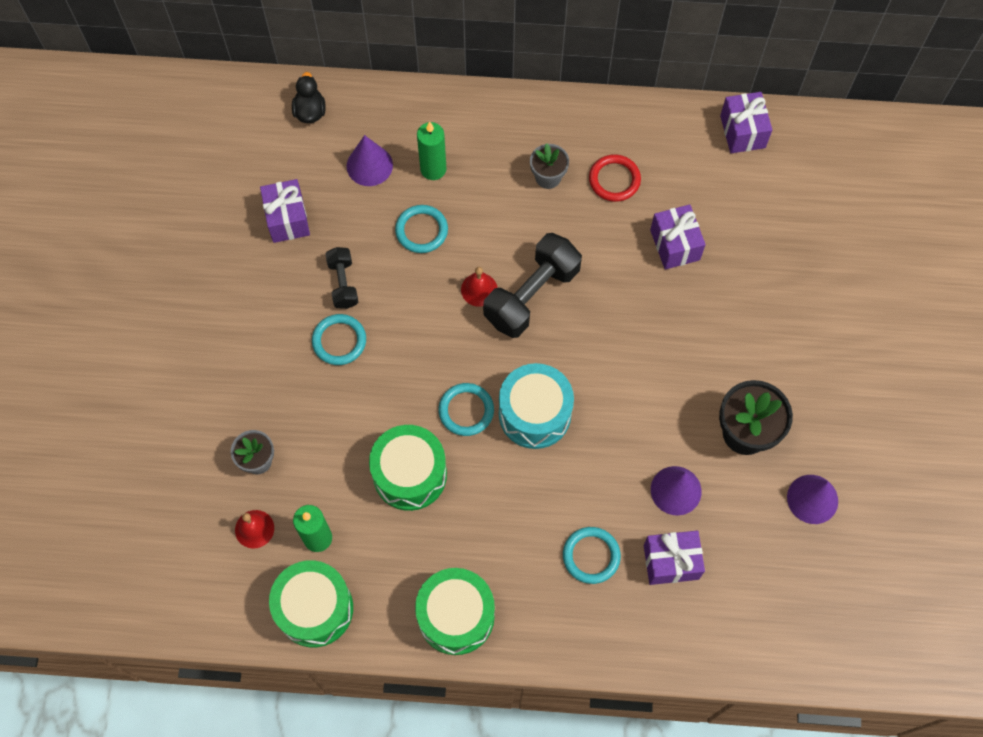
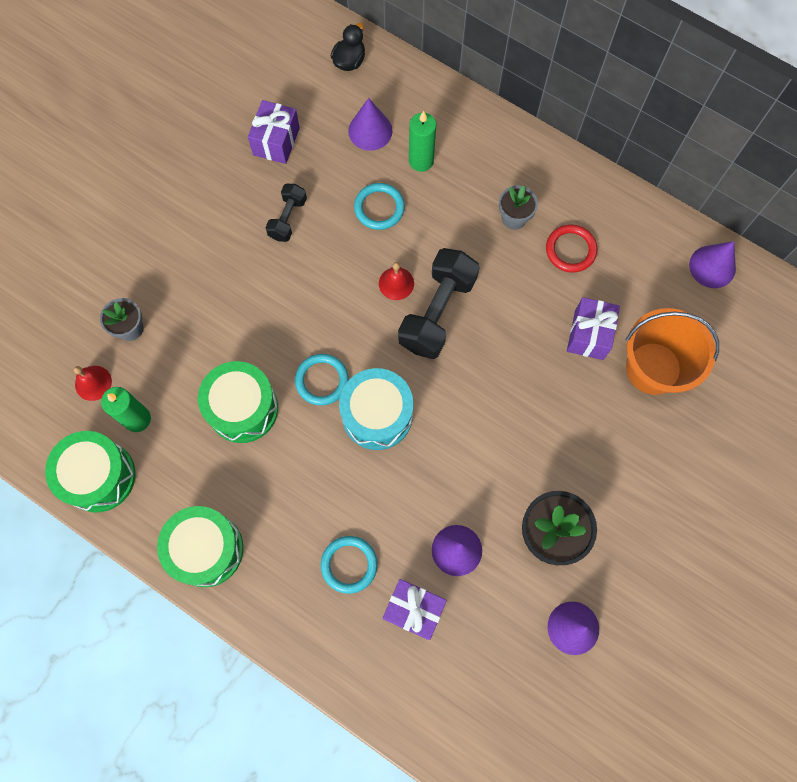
camera: 30 degrees right, 5 degrees up
turquoise ring [312,314,366,365] -> none
black dumbbell [483,233,582,338] -> black dumbbell turned 45 degrees counterclockwise [398,248,480,359]
purple gift [720,92,772,153] -> purple cone [689,241,736,288]
none -> orange bucket [626,308,719,395]

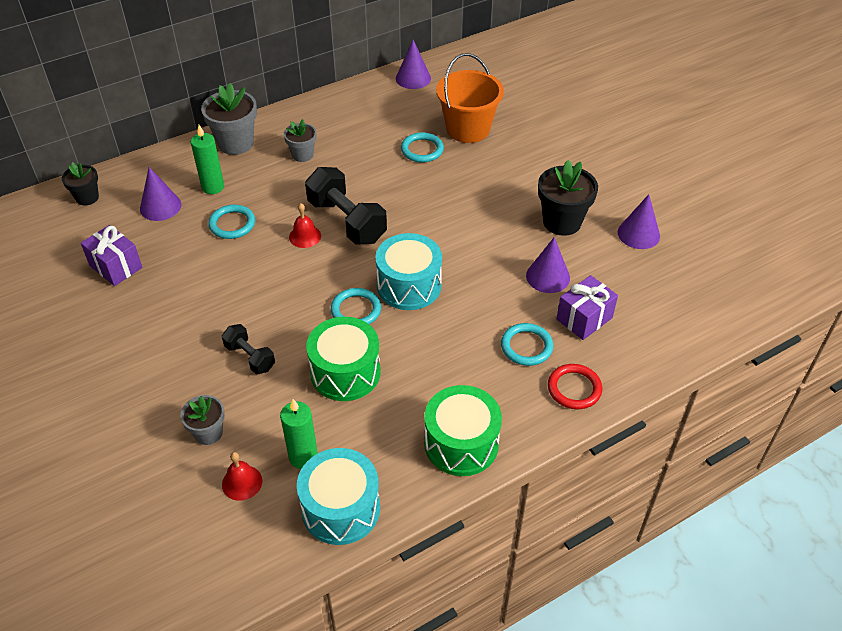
camera: 65 degrees left, 25 degrees down
green drum [45,431,135,513] -> turquoise drum [297,448,380,545]
black dumbbell [265,184,307,242] -> black dumbbell moved to [222,324,275,374]
black duck [331,23,365,71] -> black flower pot [62,162,99,206]
red ring [546,224,597,273] -> red ring moved to [548,364,602,409]
purple gift [567,297,620,360] -> turquoise ring [401,132,444,163]
none -> grey flower pot [201,83,257,155]

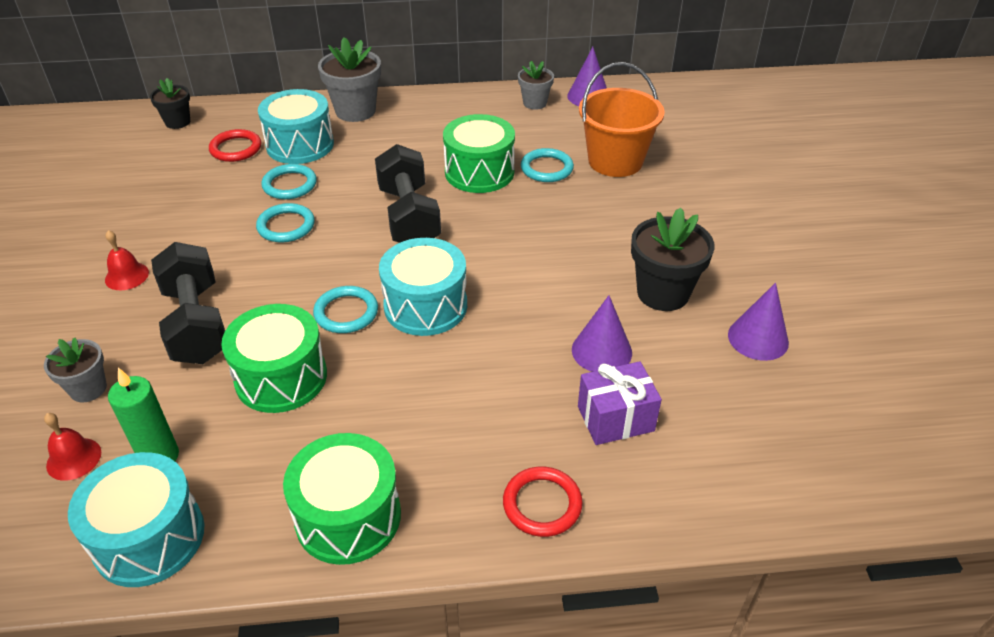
camera: 25 degrees right, 5 degrees down
purple gift [81,225,143,286] -> none
purple cone [140,167,181,221] -> red ring [209,129,261,162]
green candle [191,125,224,194] -> turquoise drum [258,89,334,164]
black dumbbell [222,324,275,374] -> black dumbbell [151,242,225,364], size x1.82
grey flower pot [284,119,317,162] -> grey flower pot moved to [518,61,554,110]
red bell [289,203,321,248] -> red bell moved to [105,230,149,290]
turquoise ring [501,323,553,366] -> turquoise ring moved to [256,203,315,243]
none -> green drum [443,114,515,193]

